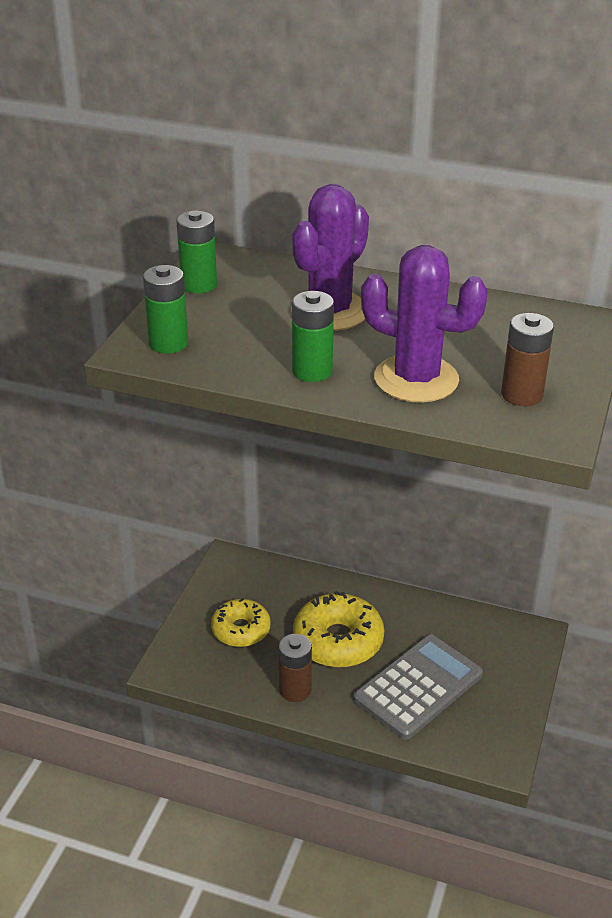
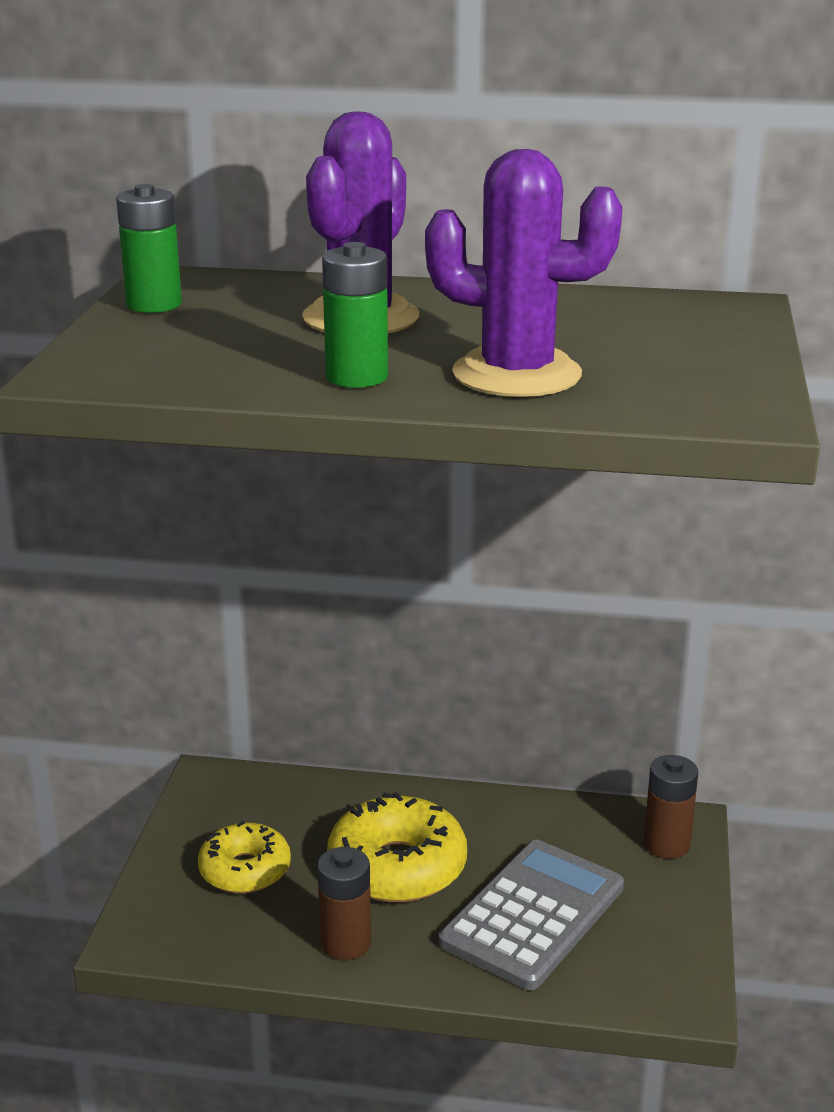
camera: 10 degrees left, 10 degrees down
green battery [143,265,188,354] -> none
brown battery [501,313,554,406] -> brown battery moved to [644,755,698,859]

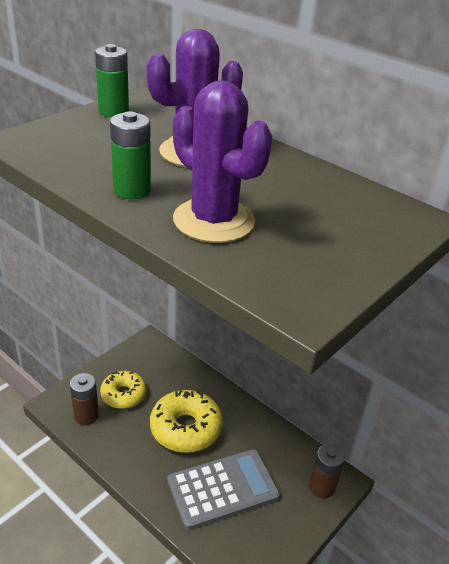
camera: 30 degrees right, 10 degrees up
brown battery [317,847,371,960] -> brown battery moved to [70,373,99,425]

